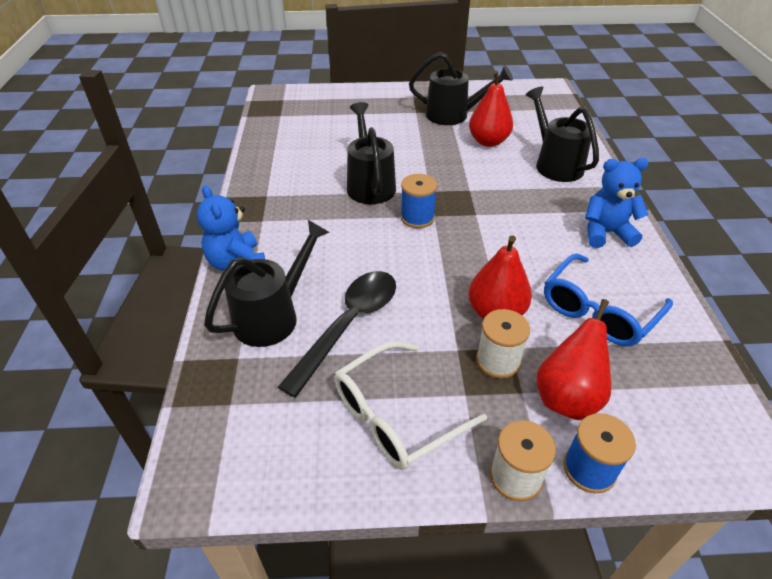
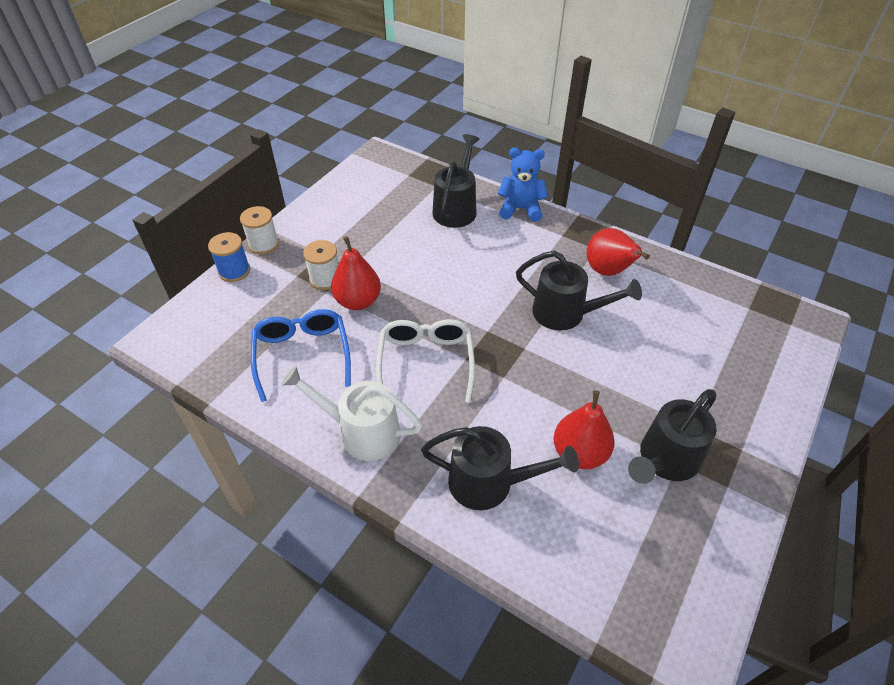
camera: 125 degrees right, 5 degrees up
black watering can [204,220,330,347] -> black watering can turned 150 degrees counterclockwise [433,134,479,228]
black spoon [278,271,396,398] -> none
white glasses [334,341,487,470] -> white glasses moved to [376,319,475,403]
blue spool [400,174,437,228] -> none
red pear [536,299,611,420] -> red pear moved to [587,228,650,276]
blue teddy bear [585,158,648,248] -> white watering can [281,365,423,461]

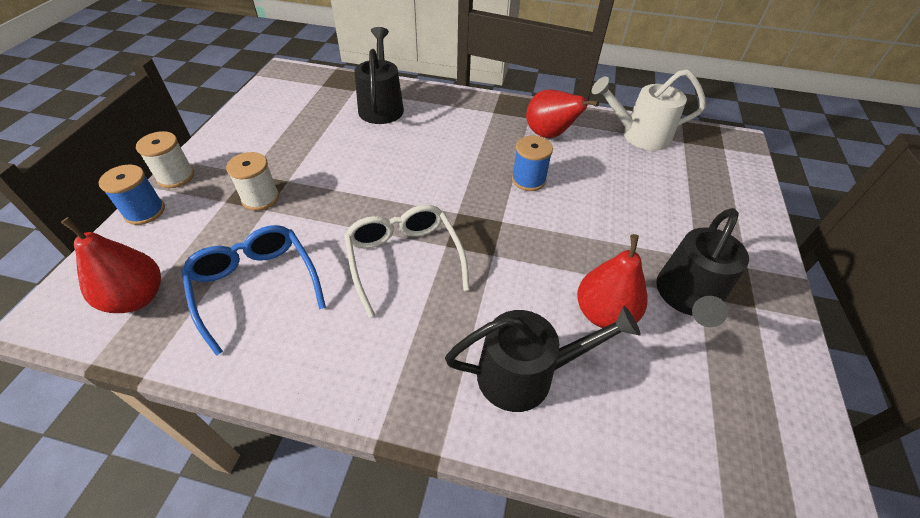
camera: 20 degrees left, 0 degrees up
white watering can [281,365,423,461] -> white watering can moved to [592,69,706,151]
red pear [331,236,381,310] -> red pear moved to [61,217,161,313]
blue teddy bear [497,148,548,222] -> none
black watering can [516,251,642,331] -> blue spool [512,136,553,191]

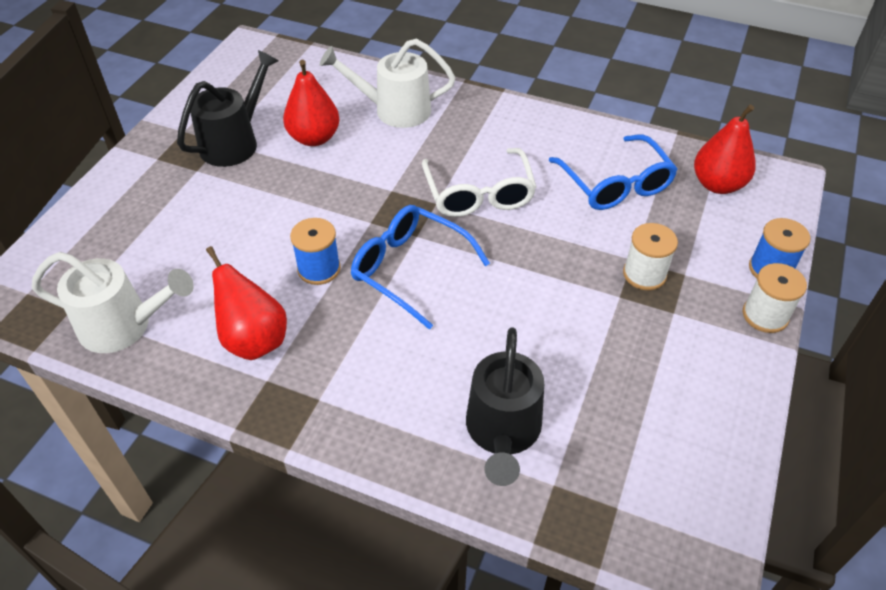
camera: 170 degrees left, 0 degrees up
black watering can [445,306,641,412] -> white watering can [320,39,455,128]
none -> blue glasses [351,205,490,330]

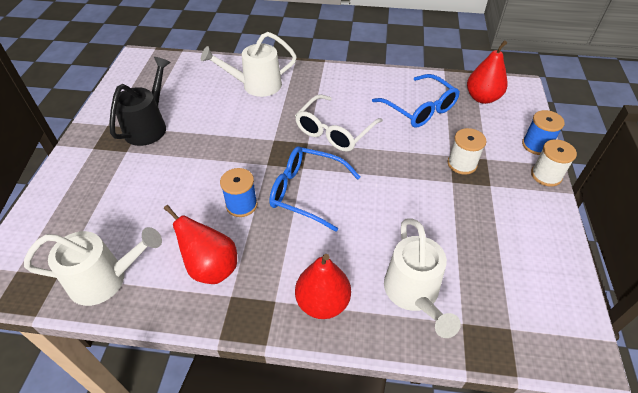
camera: 15 degrees left, 0 degrees up
red pear [283,60,339,146] -> red pear moved to [295,254,351,319]
white glasses [422,148,536,217] -> white glasses turned 60 degrees clockwise [295,94,383,152]
black watering can [466,327,544,486] -> white watering can [384,218,461,338]

